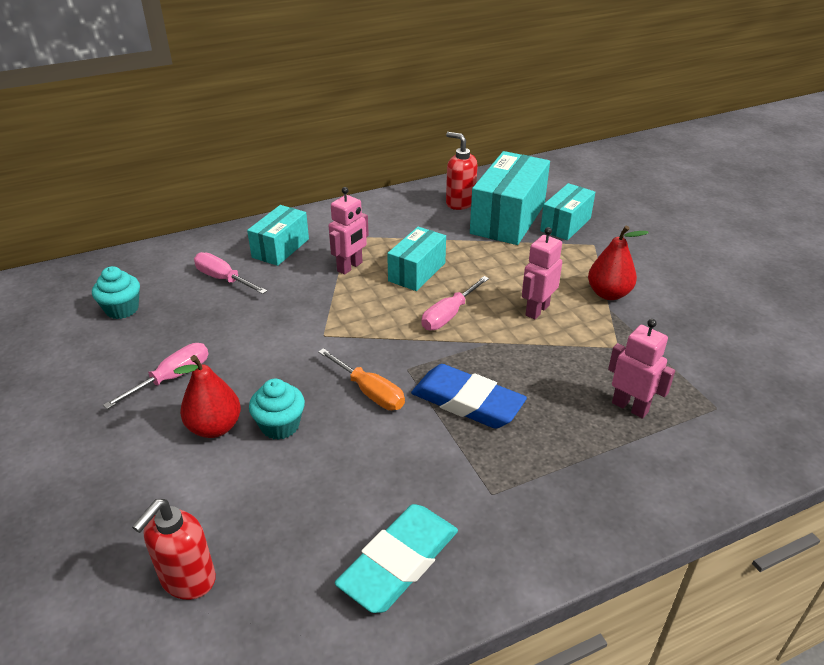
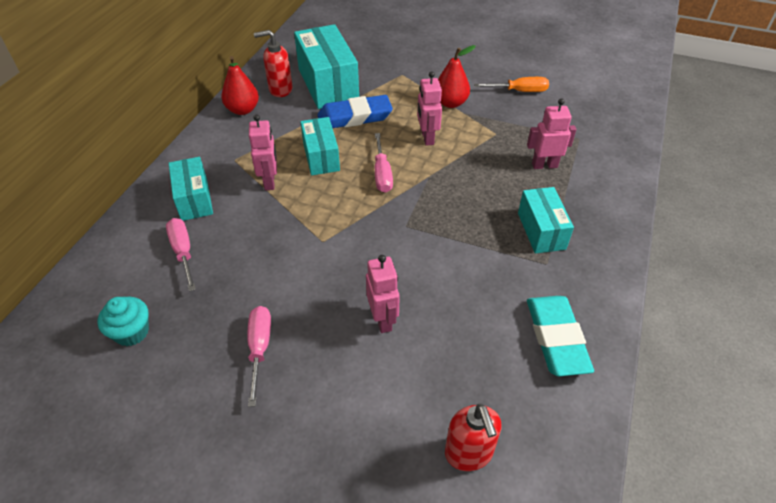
camera: 45 degrees left, 10 degrees up
red pear [174,355,241,438] -> red pear moved to [221,56,259,115]
pink screwdriver [194,252,267,294] -> pink screwdriver turned 75 degrees clockwise [166,218,196,292]
turquoise cupcake [249,379,305,440] -> pink robot [366,255,400,333]
orange screwdriver [318,348,405,410] -> orange screwdriver moved to [474,77,549,92]
blue eraser [411,364,527,429] -> blue eraser moved to [317,95,393,128]
turquoise box [540,183,595,240] -> turquoise box moved to [518,187,574,254]

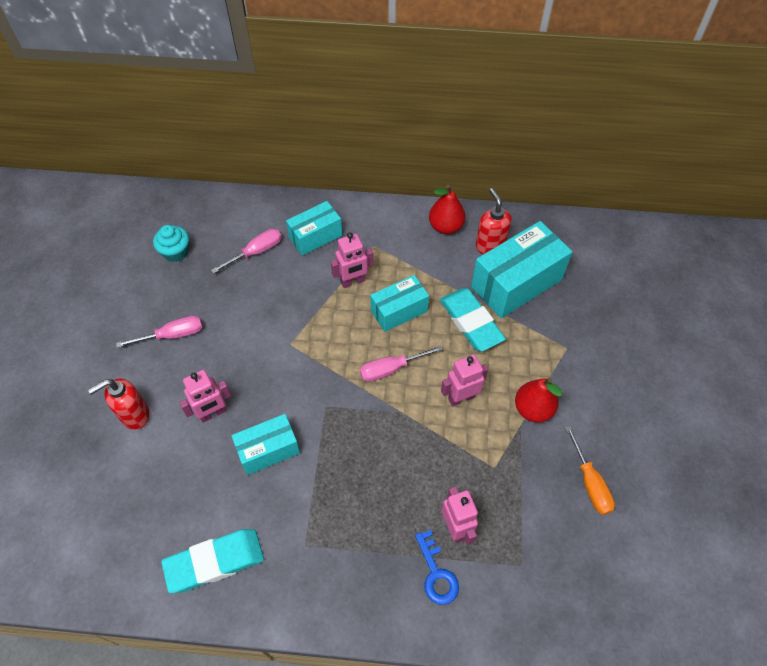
camera: 75 degrees right, 10 degrees up
blue eraser [317,95,393,128] -> turquoise eraser [440,288,506,351]
red soap dispenser [445,403,501,471] -> red soap dispenser moved to [88,378,150,430]
turquoise box [518,187,574,254] -> turquoise box moved to [231,414,300,475]
none -> blue key [415,530,459,605]

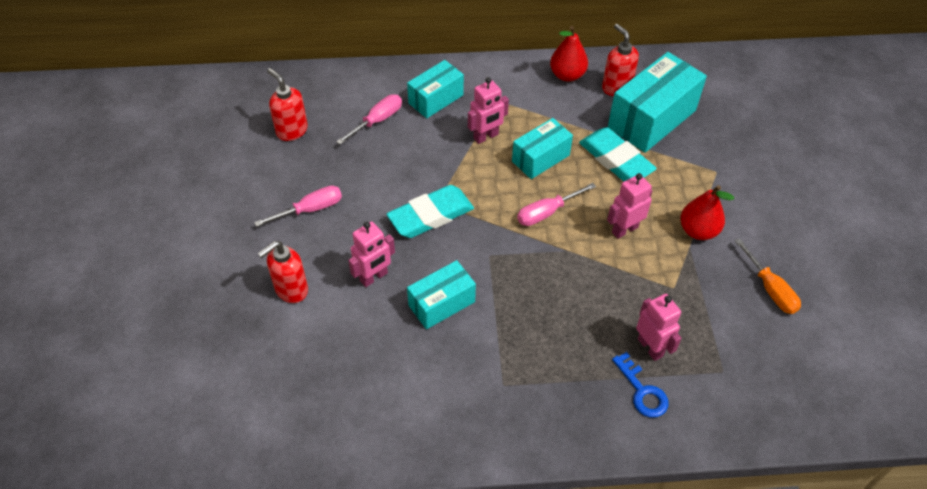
camera: 10 degrees left, 5 degrees down
turquoise cupcake [153,225,189,262] -> red soap dispenser [267,68,308,141]
turquoise eraser [161,529,264,593] -> turquoise eraser moved to [387,185,474,238]

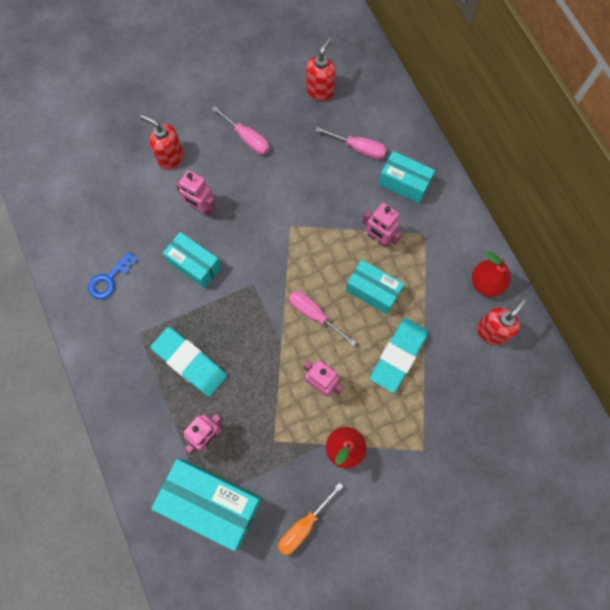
camera: 70 degrees right, 20 degrees up
turquoise eraser [387,185,474,238] -> turquoise eraser moved to [151,327,227,396]
turquoise box [608,52,707,153] -> turquoise box moved to [151,459,262,551]
blue key [612,352,668,418] -> blue key moved to [88,252,138,299]

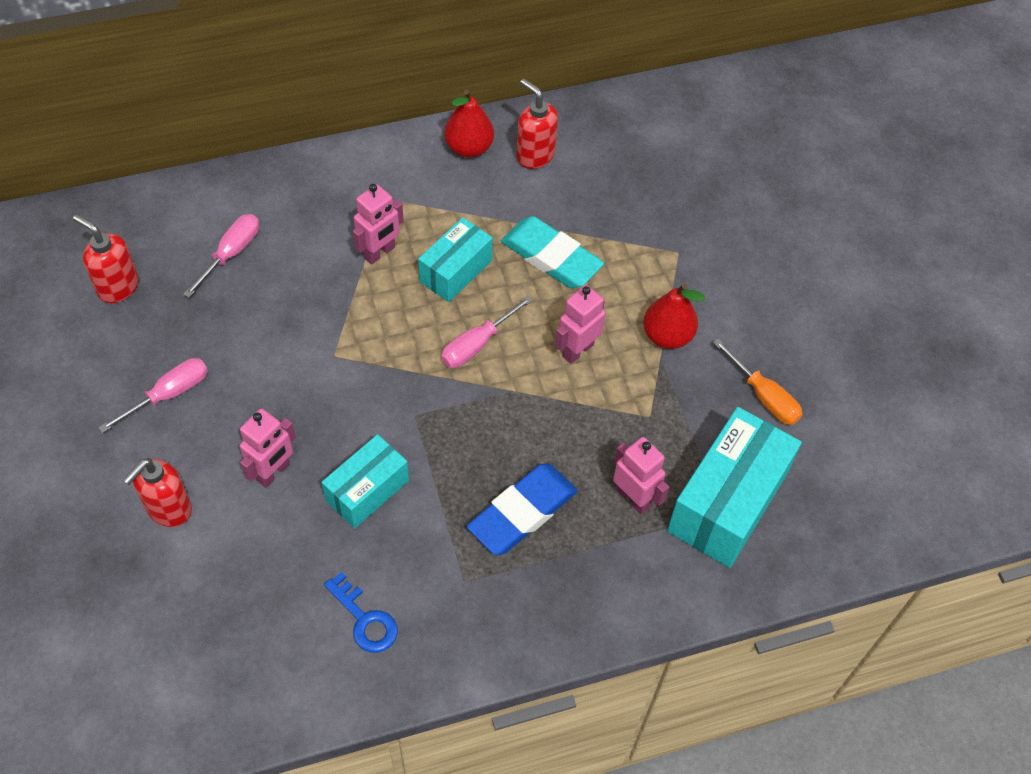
camera: 85 degrees left, 15 degrees down
turquoise eraser [151,327,227,396] -> blue eraser [467,464,578,555]
turquoise box [378,151,435,203] -> none

